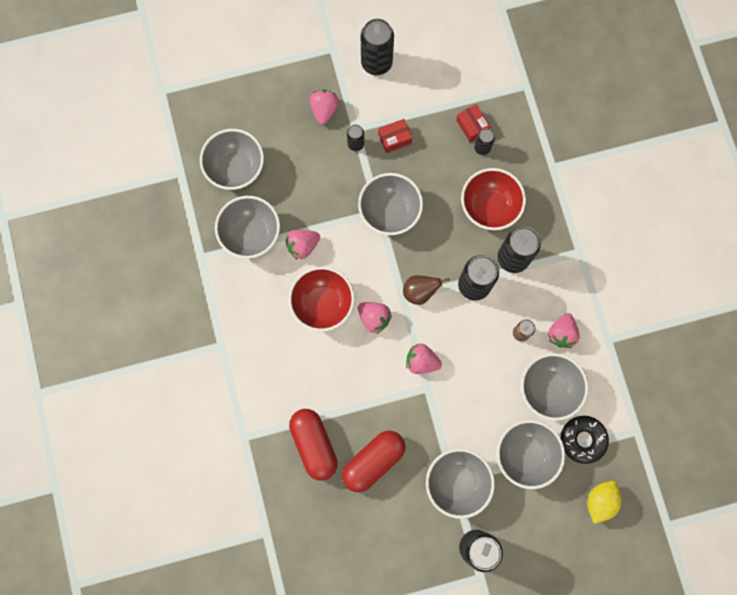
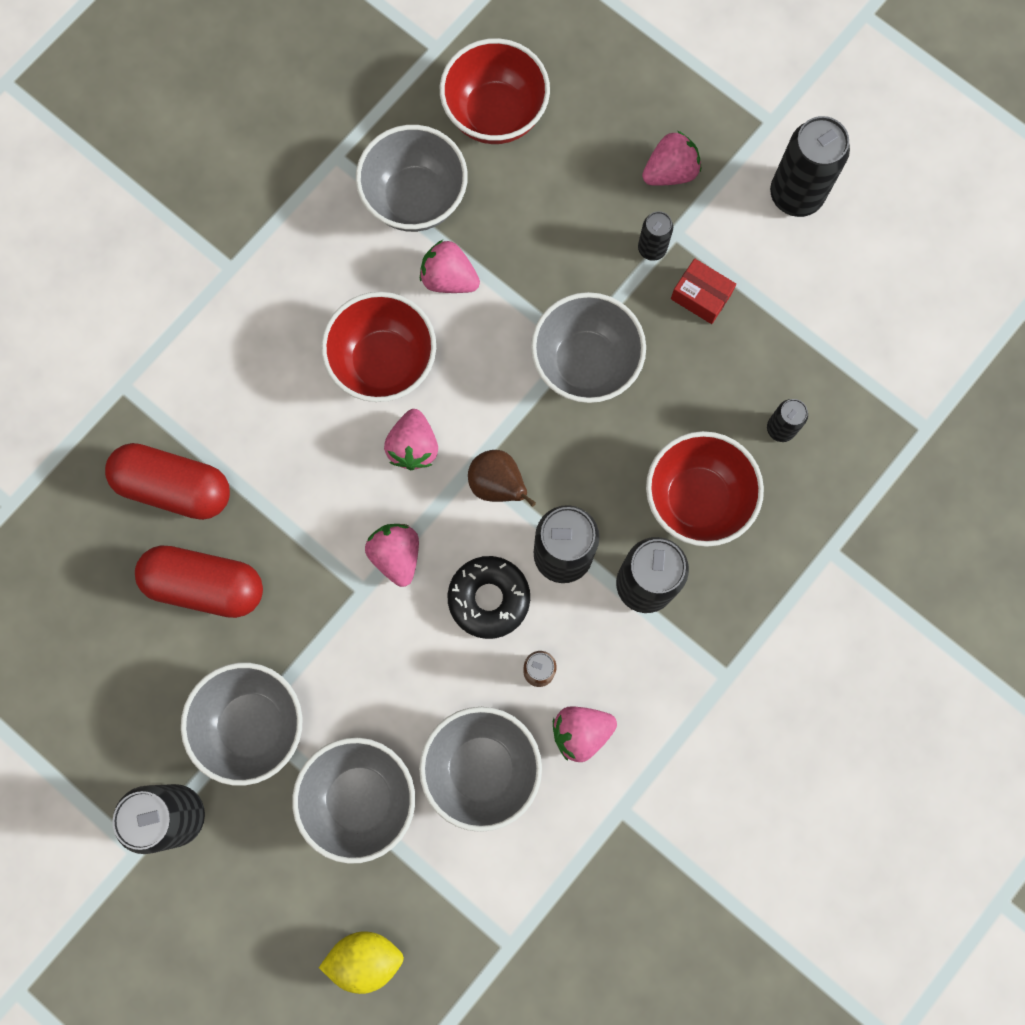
camera: 55 degrees right, 0 degrees up
grey bowl [200,129,264,190] -> red bowl [440,38,550,144]
red capsule [289,409,338,481] -> red capsule turned 75 degrees clockwise [105,443,230,520]
red box [456,104,491,142] -> none
black donut [561,416,609,464] -> black donut moved to [448,556,530,639]

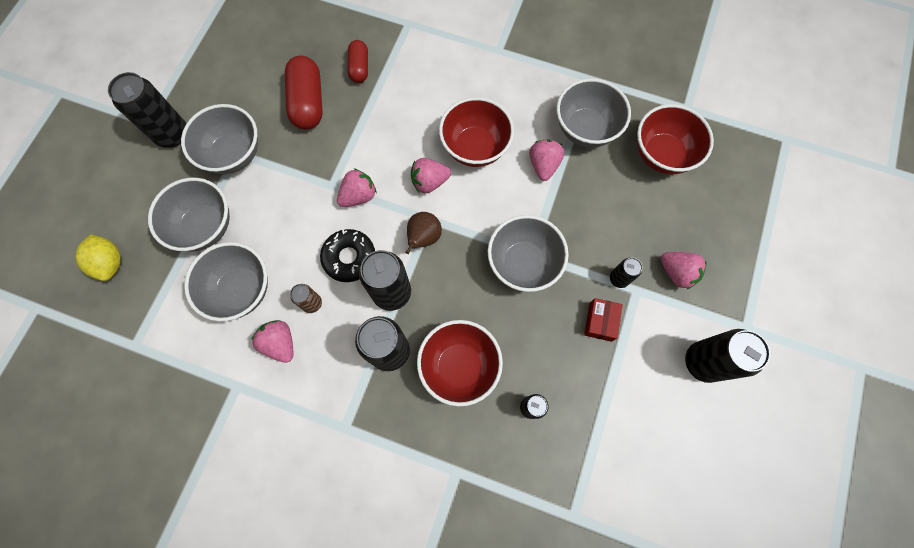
camera: 70 degrees right, 5 degrees down
red capsule [105,443,230,520] -> red capsule [347,40,368,83], size x0.60

